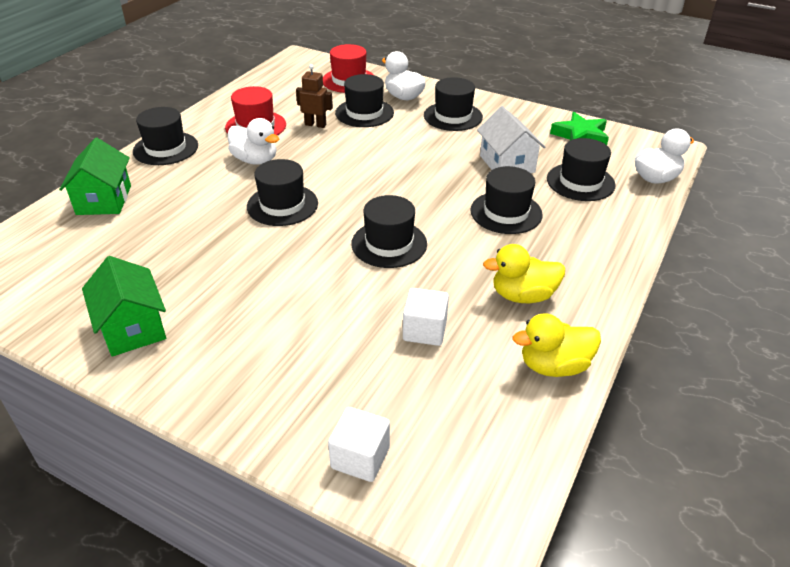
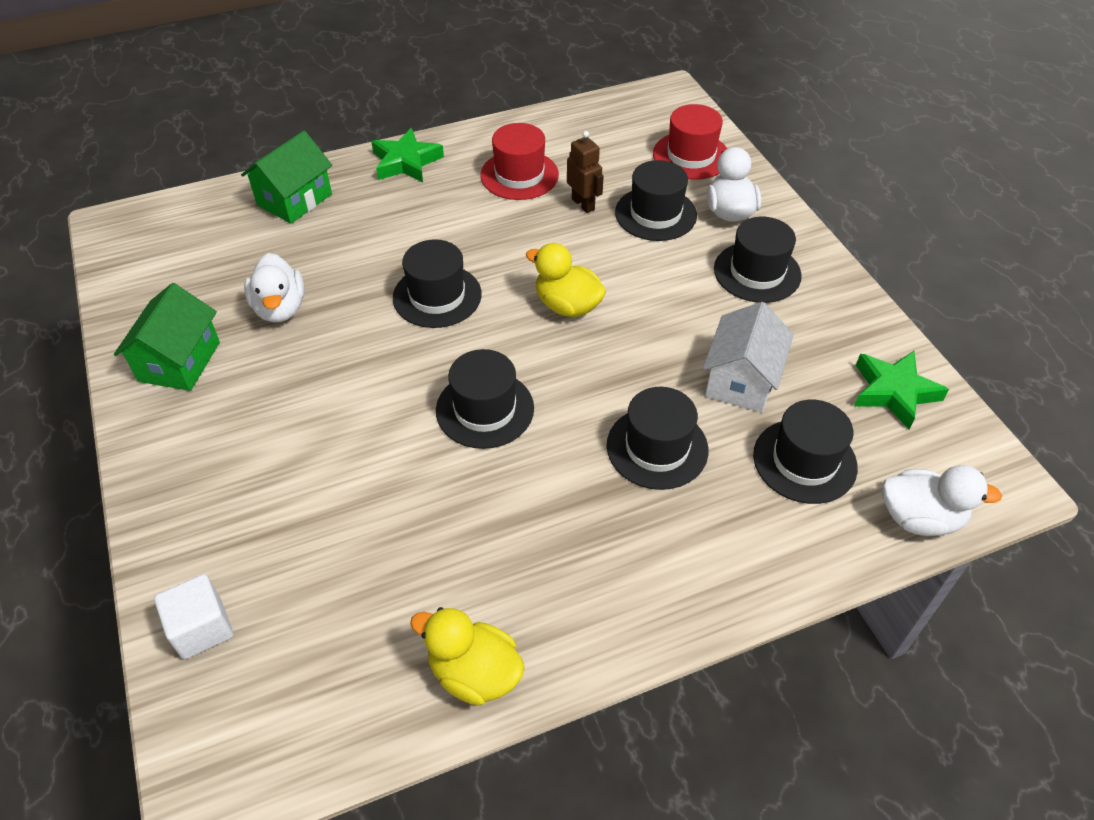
camera: 40 degrees right, 10 degrees up
black hat [133,107,198,165] -> green star [371,128,444,183]
white duck [228,118,279,165] -> white duck moved to [244,253,305,322]
white cube [403,288,449,346] -> none
yellow duck [483,244,565,303] -> yellow duck moved to [526,243,606,317]

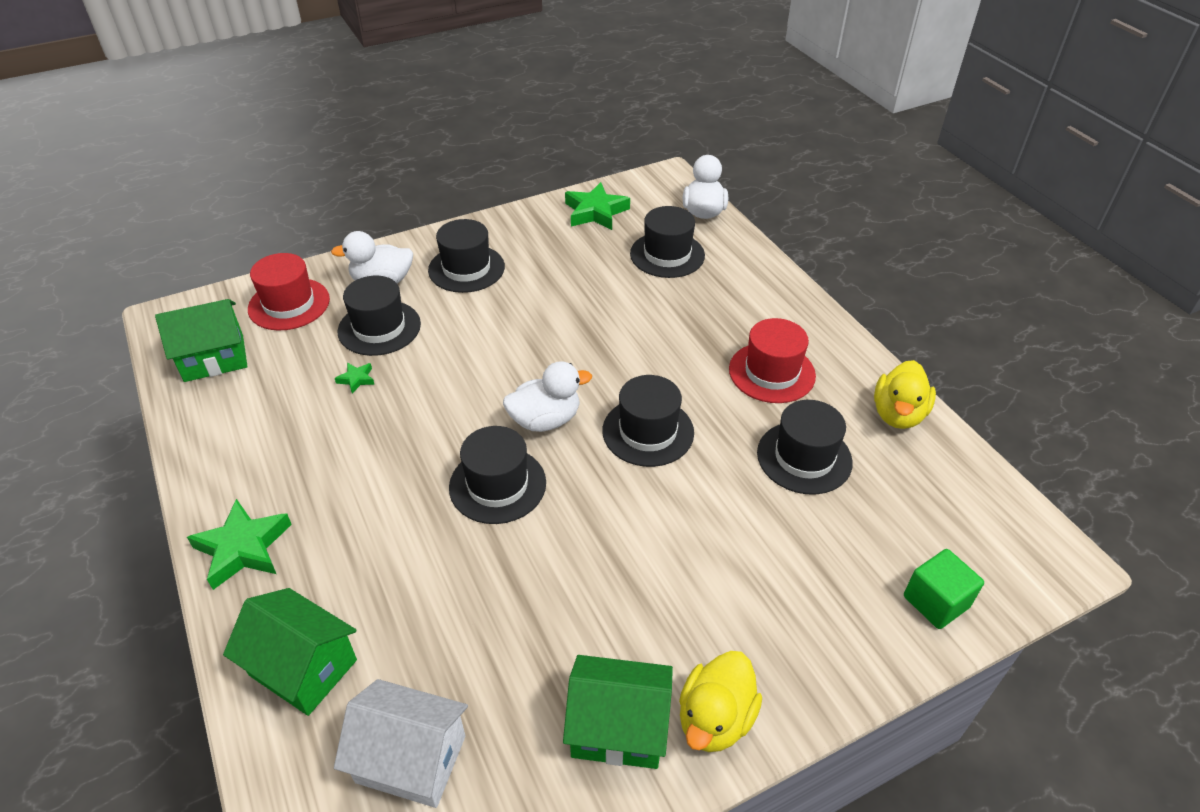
camera: 95 degrees left, 5 degrees down
white cube [154,574,233,659] -> green cube [904,549,984,629]
white duck [244,253,305,322] -> white duck moved to [503,361,592,432]
red hat [480,123,559,200] -> red hat moved to [729,318,816,403]
yellow duck [526,243,606,317] -> yellow duck moved to [679,651,762,752]
brown robot [567,131,604,213] -> green star [335,363,375,394]
black hat [607,387,708,490] -> black hat moved to [757,400,853,495]
white house [703,302,794,412] -> white house moved to [334,679,468,808]
none -> green house [155,299,248,382]

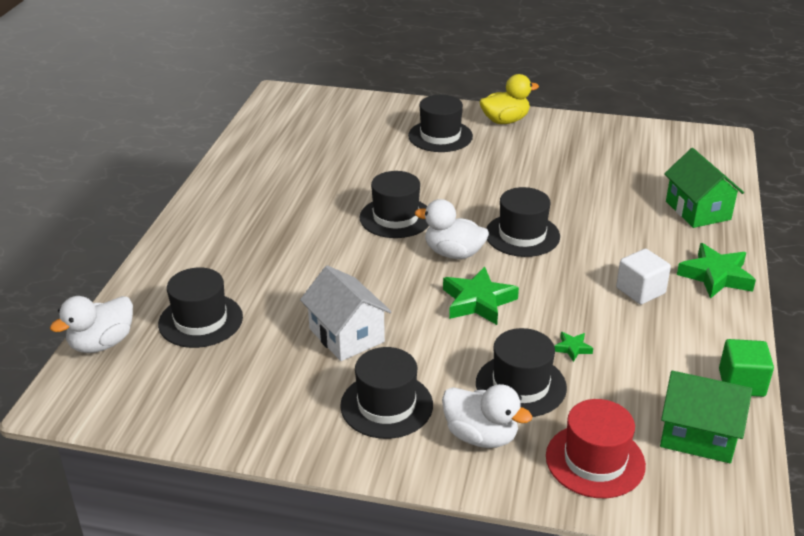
camera: 140 degrees left, 10 degrees down
white house [334,679,468,808] -> white house moved to [300,265,392,361]
green house [563,655,673,769] -> none
green star [565,182,630,230] -> green star moved to [443,267,519,325]
red hat [729,318,816,403] -> none
black hat [757,400,853,495] -> black hat moved to [408,95,473,152]
yellow duck [874,360,936,429] -> none
green cube [904,549,984,629] -> green cube moved to [719,339,774,397]
none -> white cube [616,249,671,305]

